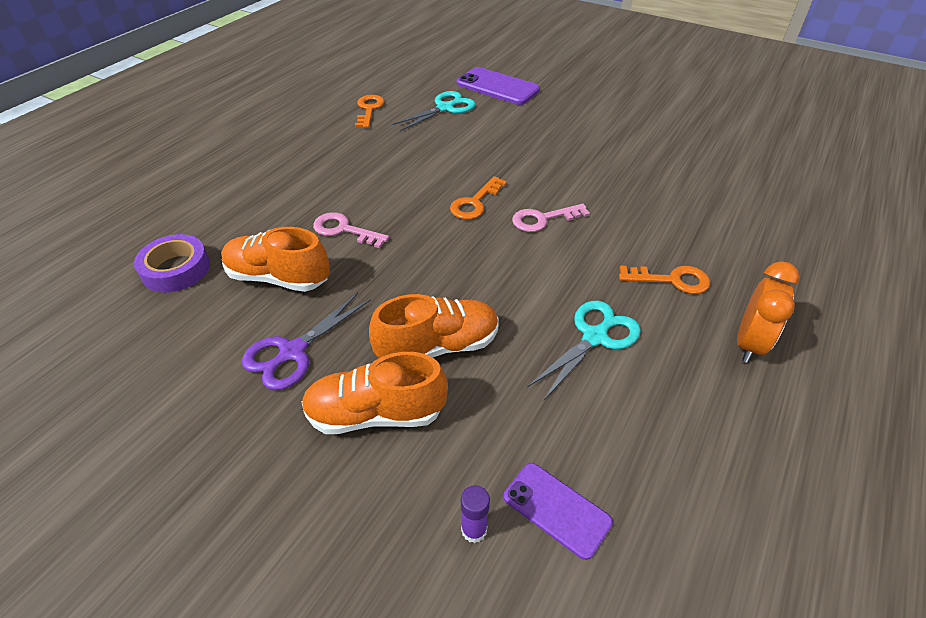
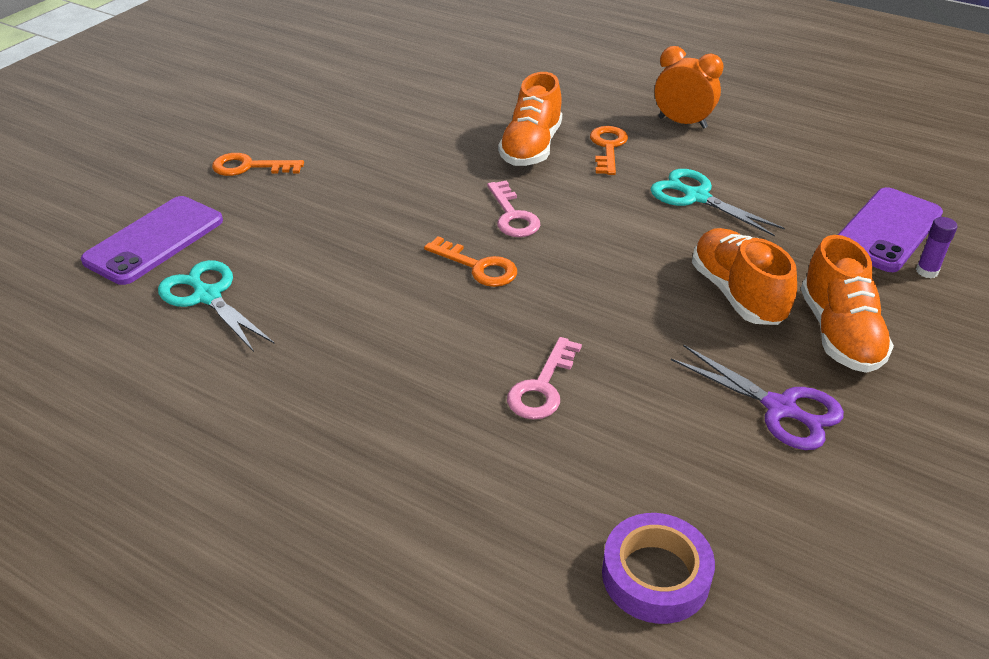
camera: 90 degrees left, 5 degrees down
orange shoe [221,227,330,292] -> orange shoe moved to [498,72,562,166]
orange key [355,95,385,128] -> orange key moved to [212,153,304,176]
purple phone [504,463,613,560] -> purple phone [838,187,943,272], size x1.59

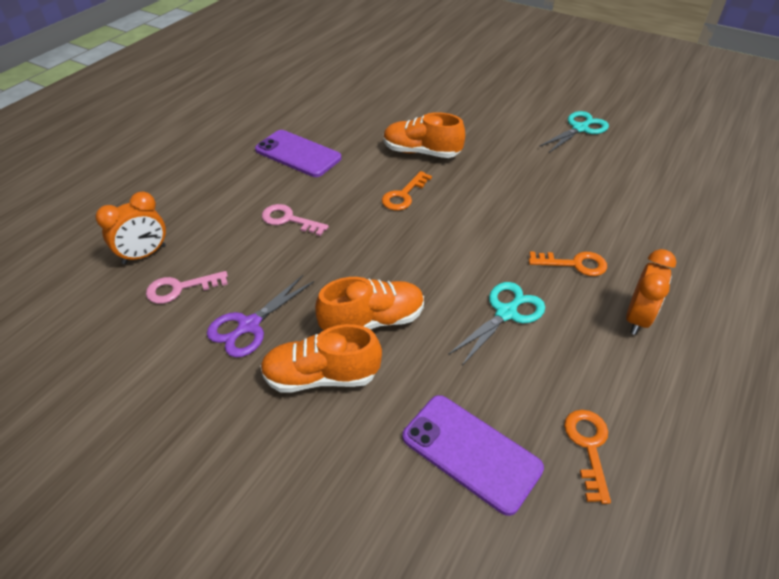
camera: 90 degrees right, 5 degrees up
purple phone [81,196,223,285] -> purple phone moved to [255,130,341,177]
turquoise scissors [158,260,274,352] -> turquoise scissors moved to [539,111,609,153]
orange key [212,153,304,176] -> orange key moved to [564,410,611,504]
pink key [487,180,540,237] -> pink key moved to [146,271,228,304]
orange shoe [498,72,562,166] -> orange shoe moved to [384,112,465,158]
purple tape [602,513,715,624] -> orange clock [95,192,166,264]
purple glue stick [916,217,957,278] -> none

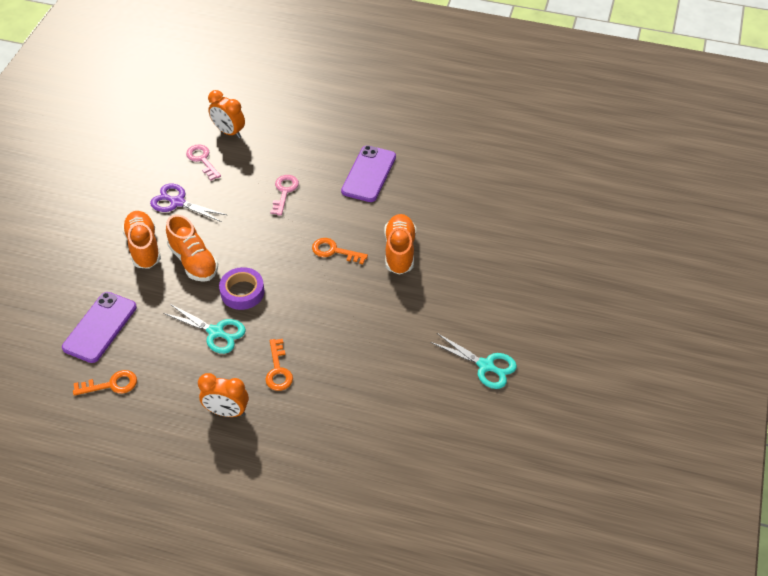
camera: 75 degrees right, 5 degrees up
none -> purple tape [219,267,265,310]

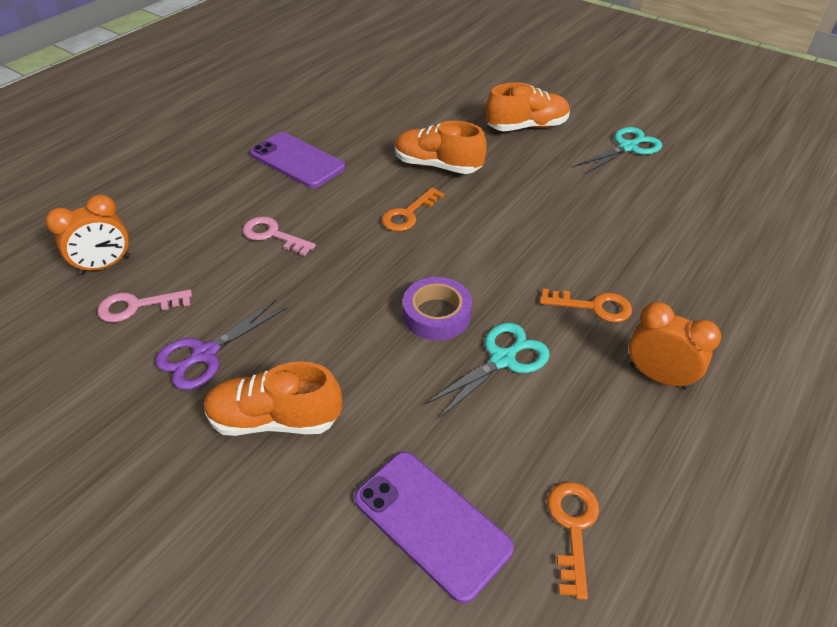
camera: 70 degrees left, 5 degrees down
orange shoe [166,215,218,282] -> orange shoe moved to [486,82,570,131]
orange clock [198,373,249,417] -> orange clock turned 90 degrees counterclockwise [629,302,721,390]

